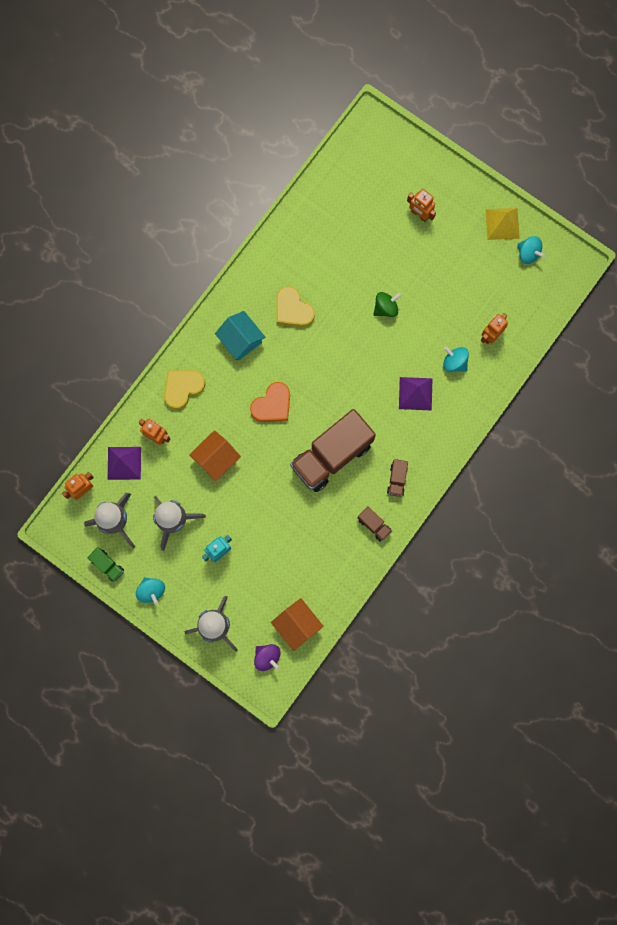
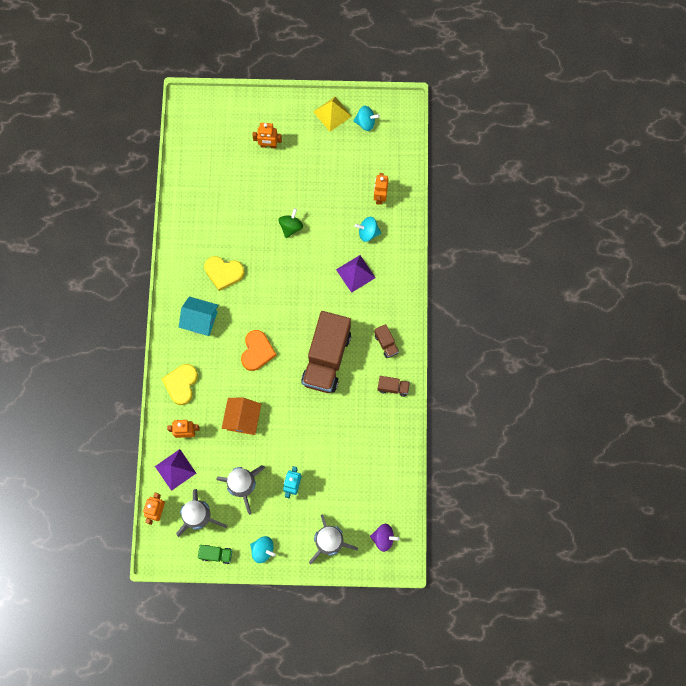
camera: 35 degrees left, 5 degrees down
orange house [271,598,324,651] -> none

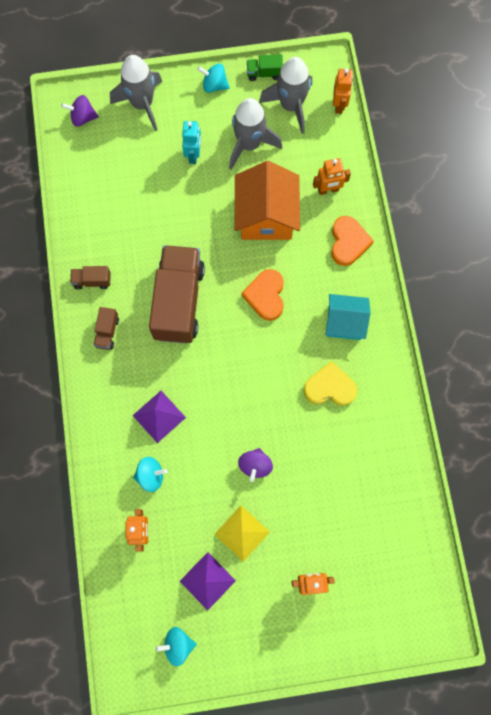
camera: 170 degrees right, 0 degrees up
purple pyramid [155,449,196,491] -> purple pyramid moved to [180,552,236,611]
yellow heart [161,364,198,405] -> orange heart [331,216,374,266]
orange house [222,398,261,435] -> orange house [235,161,300,240], size x1.54
green spinning top [279,208,303,238] -> purple spinning top [238,448,273,482]
yellow pyramid [313,97,352,132] -> yellow pyramid moved to [214,505,270,562]
brown truck [374,324,399,358] -> brown truck turned 135 degrees counterclockwise [93,307,119,350]

